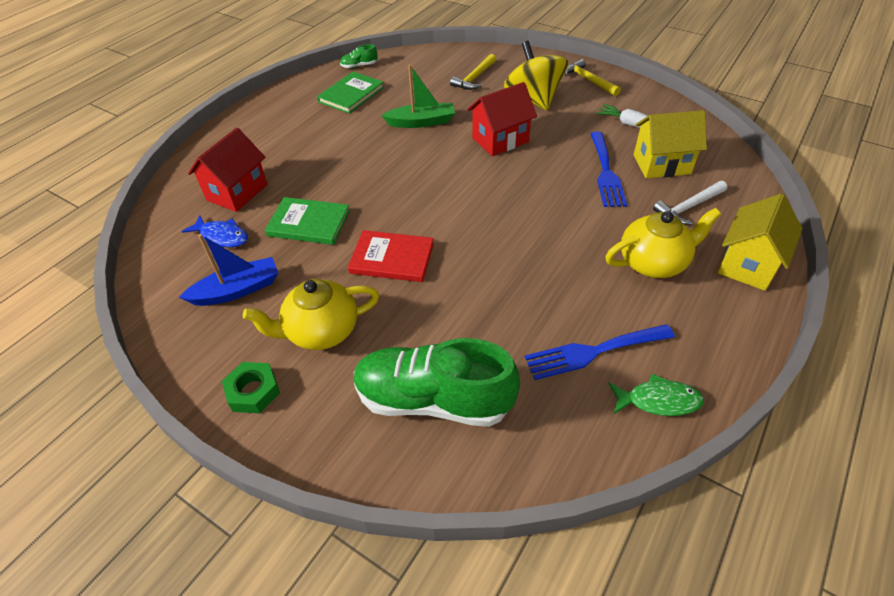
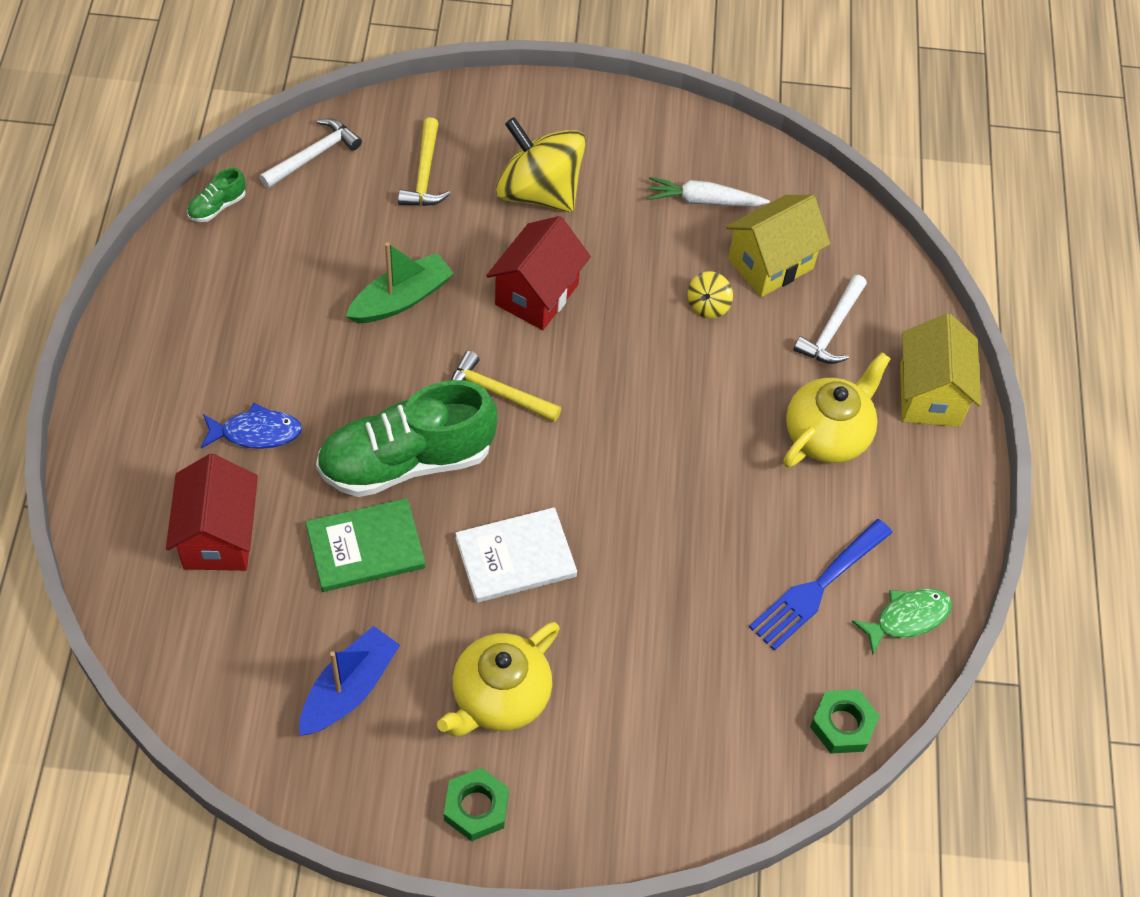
camera: 35 degrees left, 10 degrees up
blue fish [182,215,248,247] -> blue fish moved to [201,403,302,449]
green book [317,72,384,114] -> none
red book [348,230,434,282] -> white book [455,507,577,603]
green shoe [354,338,520,427] -> green shoe moved to [316,380,497,497]
yellow hammer [565,59,621,96] -> yellow hammer moved to [451,351,562,422]
blue fork [590,132,627,207] -> yellow spinning top [687,271,733,319]
none -> white hammer [259,119,362,188]
none -> green nut [810,689,880,754]

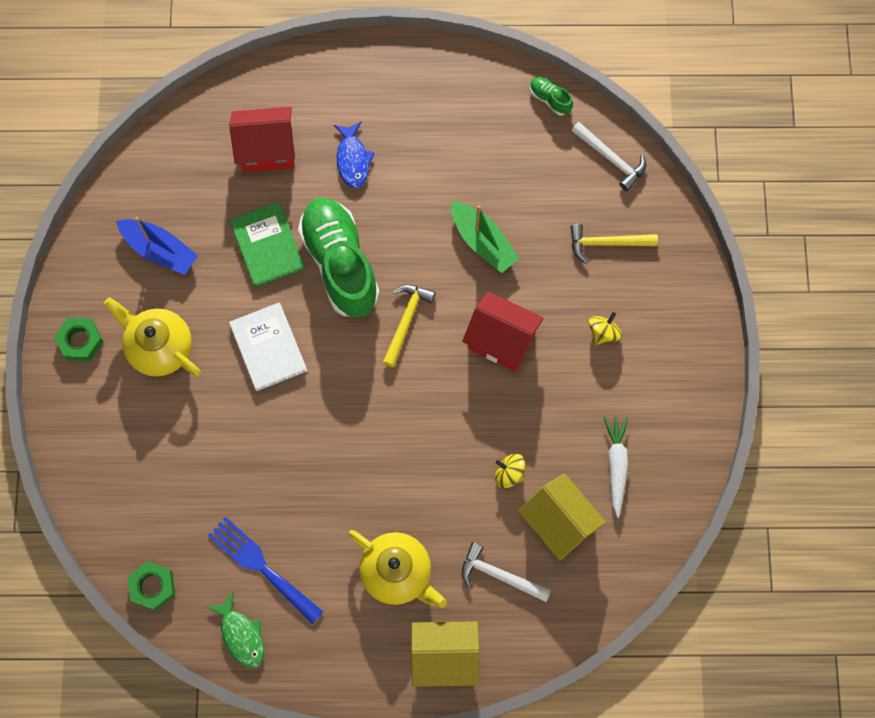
camera: 90 degrees right, 15 degrees up
yellow spinning top [496,117,586,212] -> yellow spinning top [589,312,622,345], size x0.44

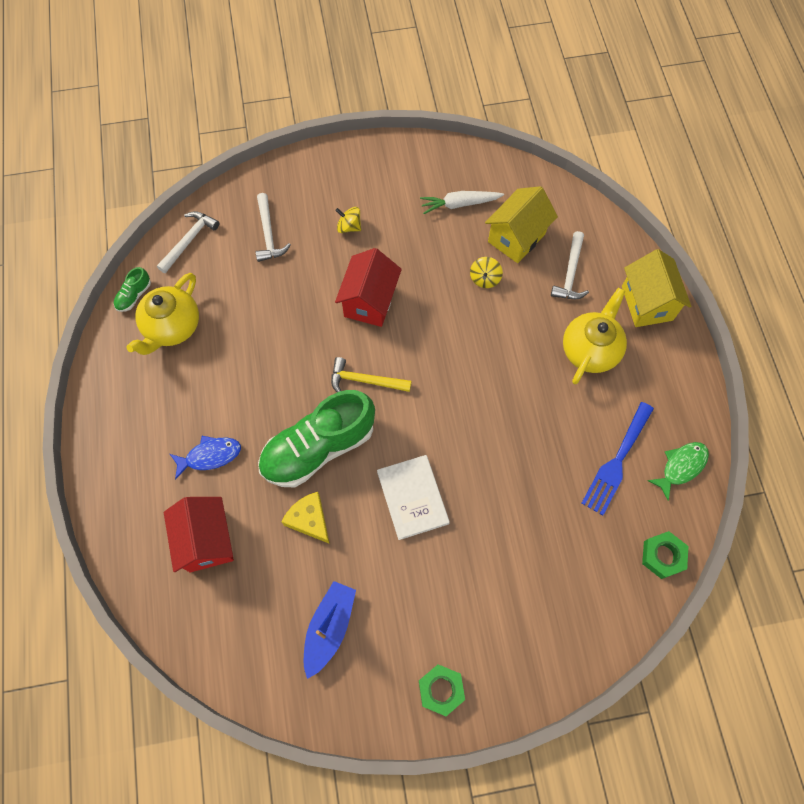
camera: 100 degrees left, 5 degrees down
yellow teapot [104,297,201,376] -> yellow teapot moved to [126,273,199,355]
green book [229,202,305,287] -> yellow cheese [281,492,330,544]
white book [229,302,307,391] -> white book turned 75 degrees counterclockwise [377,455,450,540]
green boat [451,201,520,273] -> none
yellow hammer [570,224,658,264] -> white hammer [255,193,291,262]

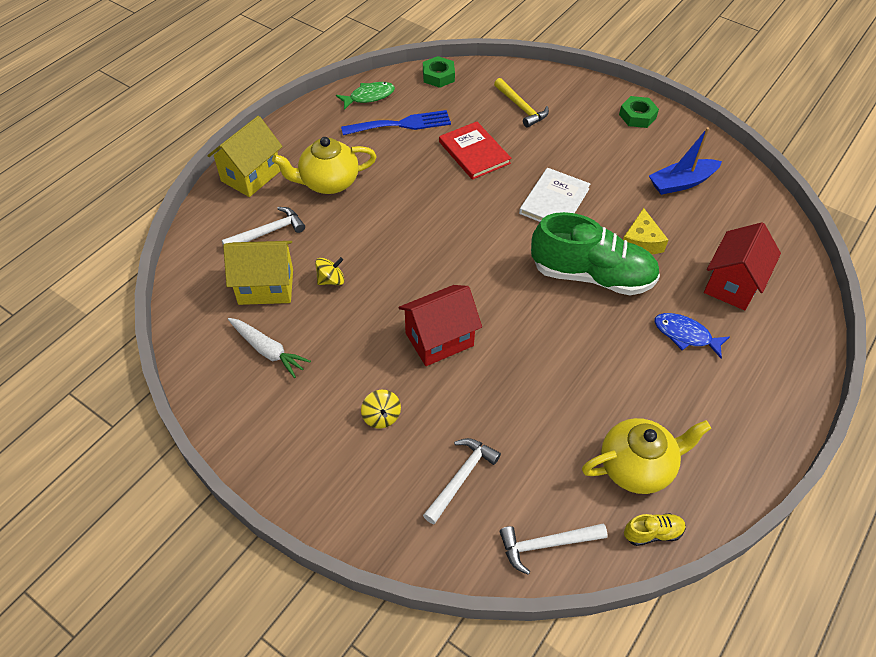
camera: 135 degrees left, 15 degrees down
green shoe [114,267,151,312] -> yellow shoe [624,513,686,546]
yellow hammer [331,357,412,392] -> yellow hammer moved to [494,78,549,128]
green fish [647,442,709,501] -> green fish turned 150 degrees clockwise [336,82,395,110]
none -> red book [439,122,511,180]

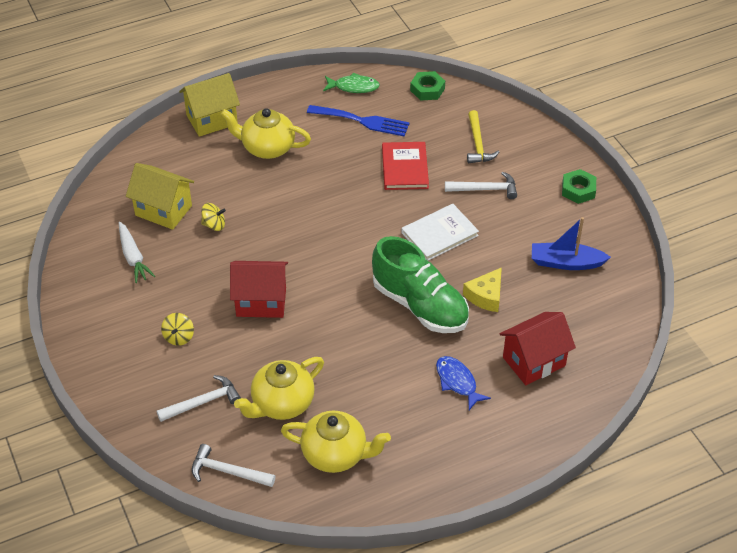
camera: 30 degrees right, 5 degrees down
white hammer [222,207,305,246] -> white hammer moved to [445,172,517,199]
yellow shoe [624,513,686,546] -> none
none -> yellow teapot [234,357,324,420]

